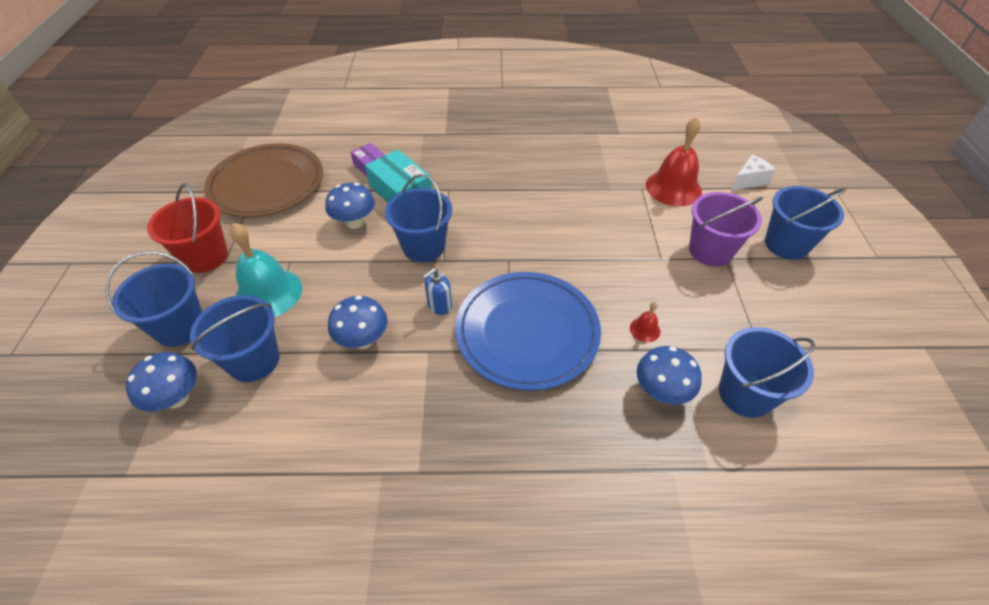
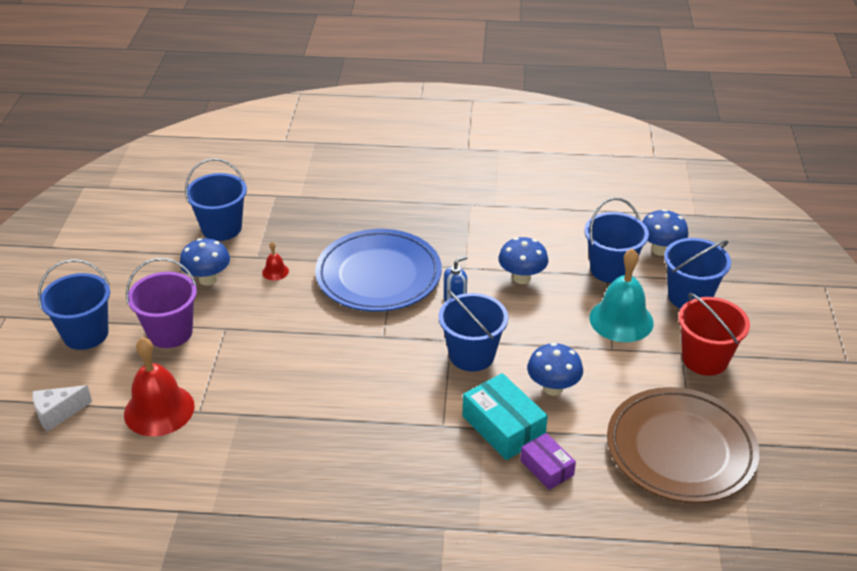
camera: 175 degrees left, 10 degrees down
blue mushroom [637,346,702,404] -> blue mushroom moved to [180,238,230,286]

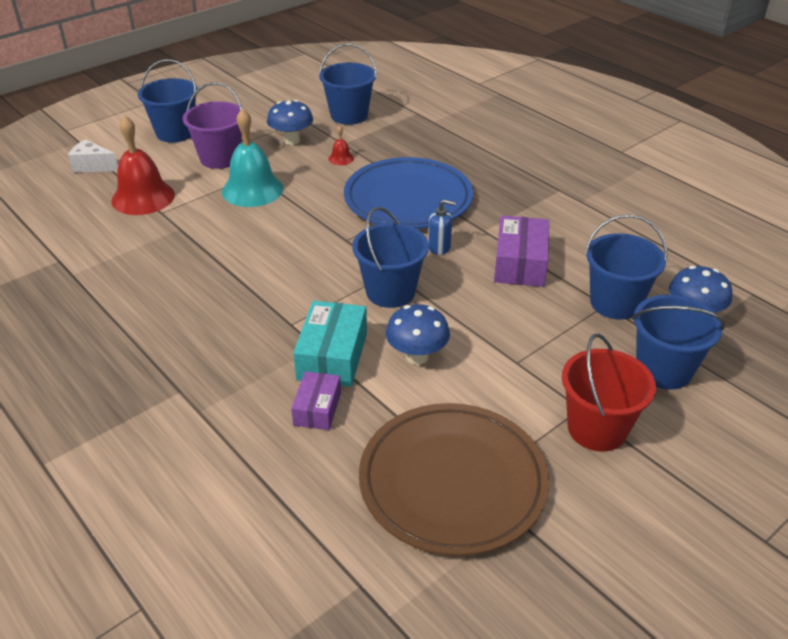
camera: 45 degrees right, 0 degrees up
blue mushroom [498,237,548,284] -> purple box [494,215,549,287]
turquoise bell [589,248,654,342] -> turquoise bell moved to [222,108,284,207]

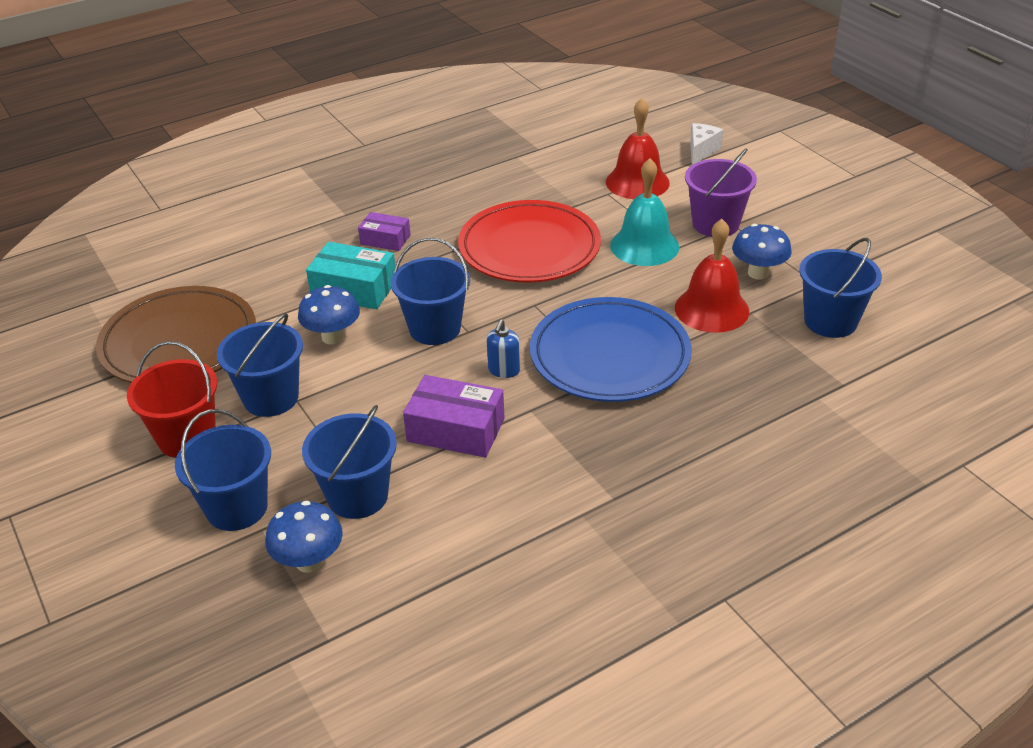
camera: 100 degrees right, 0 degrees up
blue bucket [138,59,198,143] -> blue bucket moved to [217,313,303,417]
purple box [291,371,341,430] -> purple box moved to [358,212,411,251]
red bell [328,125,354,165] -> red bell [675,219,749,333], size x2.28
none -> red plate [458,200,601,282]

